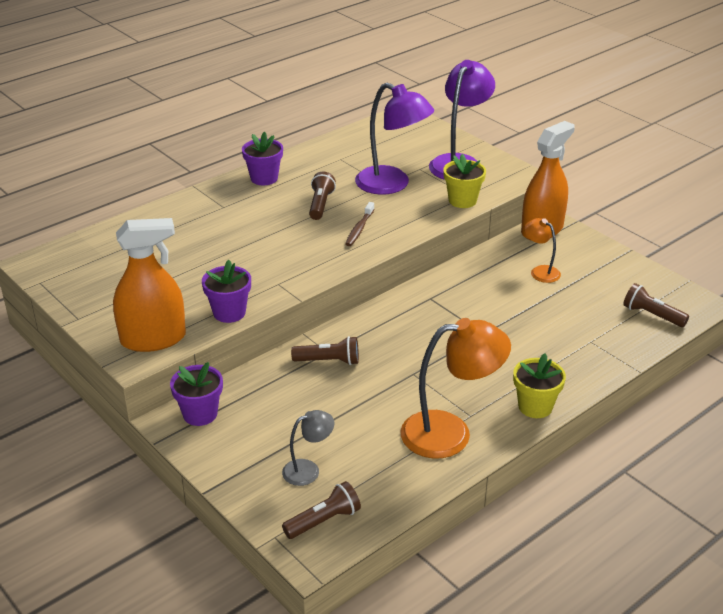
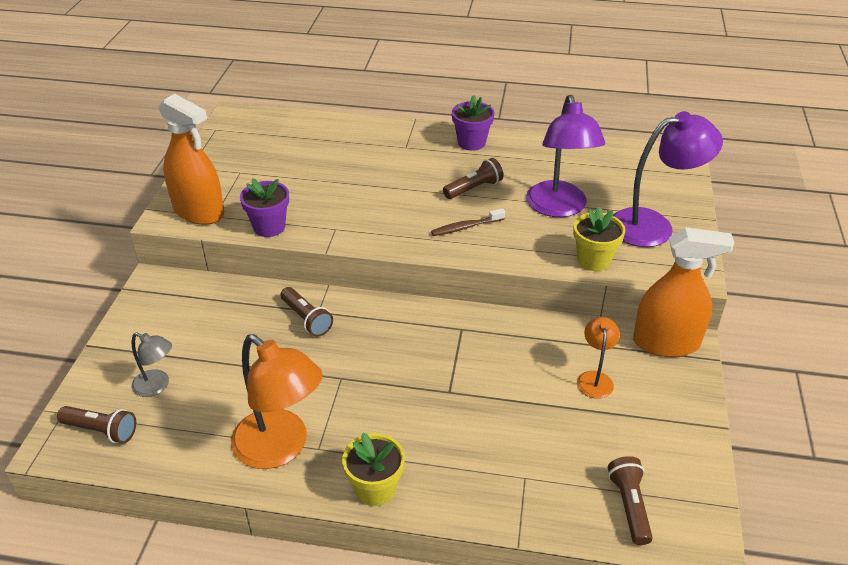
camera: 50 degrees right, 5 degrees up
purple flower pot [170,362,223,426] -> none

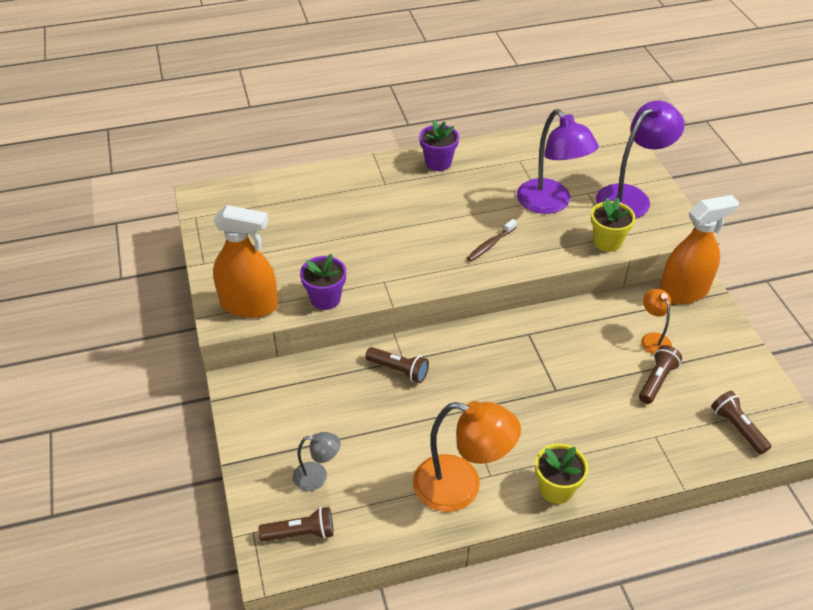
camera: 25 degrees left, 5 degrees up
brown flashlight [443,158,503,199] -> brown flashlight moved to [639,345,682,404]

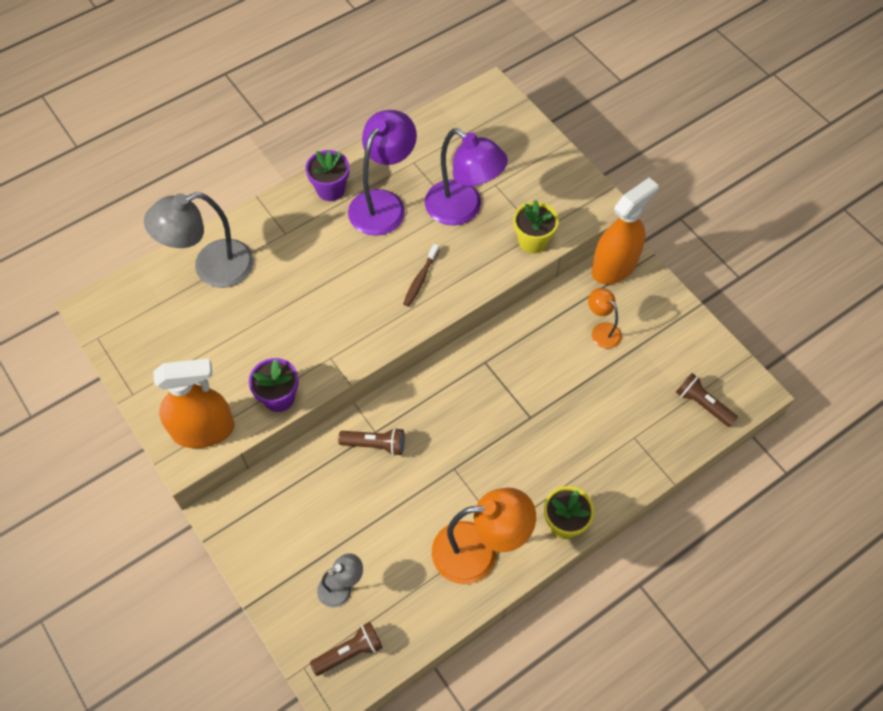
camera: 20 degrees left, 15 degrees up
purple lamp [596,101,685,218] -> purple lamp moved to [348,110,417,236]
brown flashlight [639,345,682,404] -> none
none -> grey lamp [144,192,254,288]

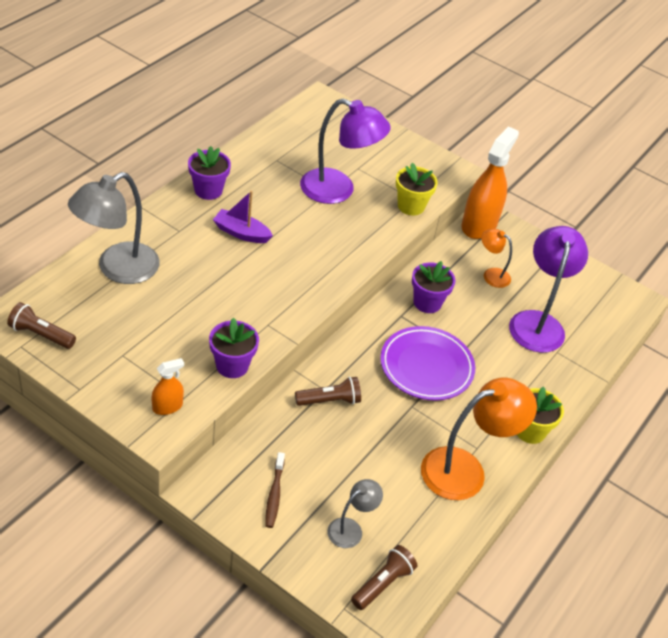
camera: 25 degrees left, 15 degrees down
orange spray bottle [153,358,235,448] -> orange spray bottle [152,358,184,415], size x0.48
purple lamp [348,110,417,236] -> purple lamp moved to [509,226,588,353]
brown toothbrush [403,244,439,307] -> brown toothbrush moved to [265,452,285,528]
brown flashlight [676,373,738,427] -> brown flashlight moved to [7,302,76,349]
none -> purple boat [213,191,273,243]
none -> purple plate [380,326,475,401]
none -> purple flower pot [412,261,456,313]

